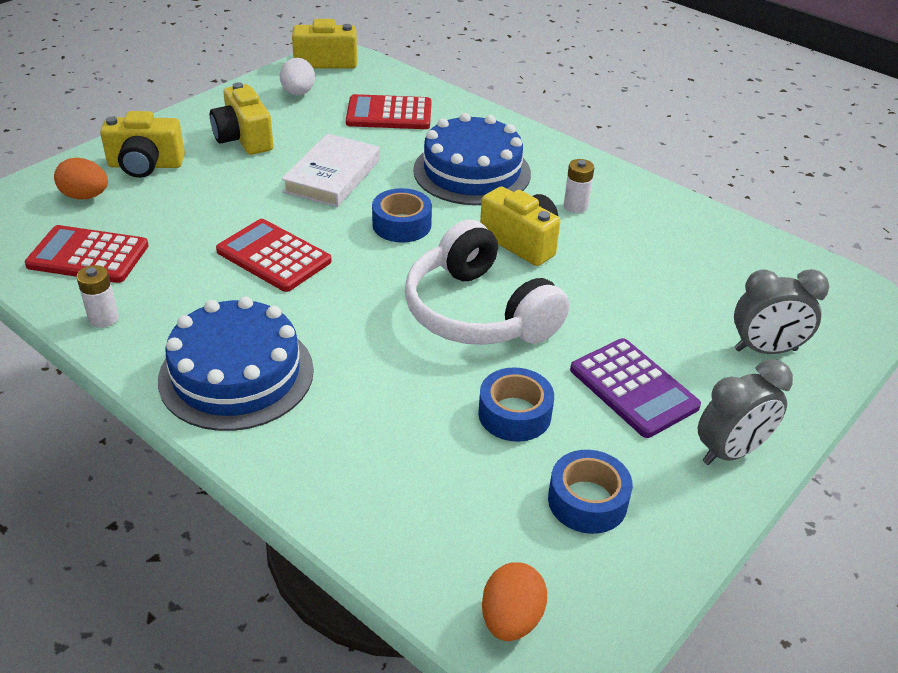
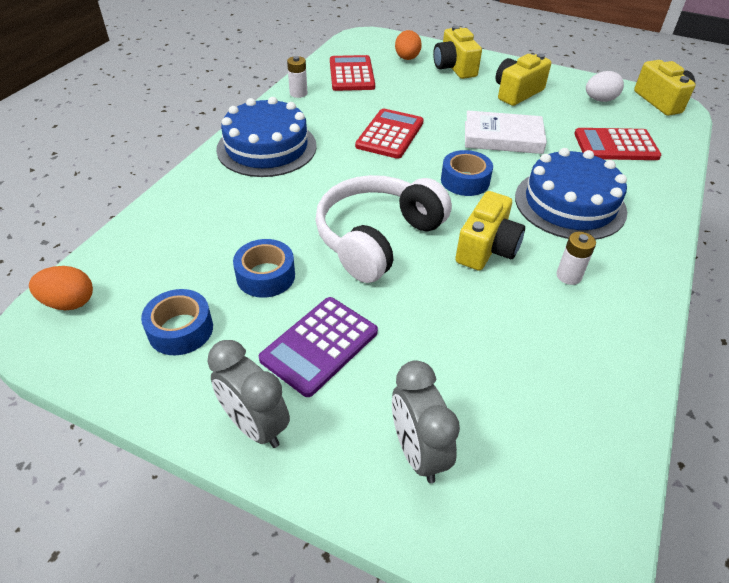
camera: 75 degrees right, 5 degrees up
red calculator [346,94,432,129] -> red calculator turned 75 degrees counterclockwise [574,128,661,160]

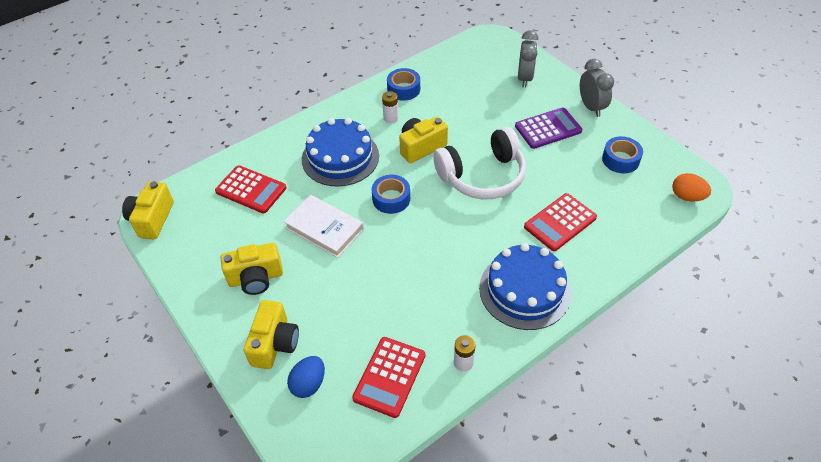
camera: 150 degrees left, 5 degrees up
blue tape [233,239,295,298] -> blue tape moved to [387,68,420,101]
red calculator [355,108,424,159] -> red calculator moved to [524,193,597,251]
orange egg [395,30,422,60] -> blue egg [287,356,325,398]
white egg [586,71,624,102] -> none

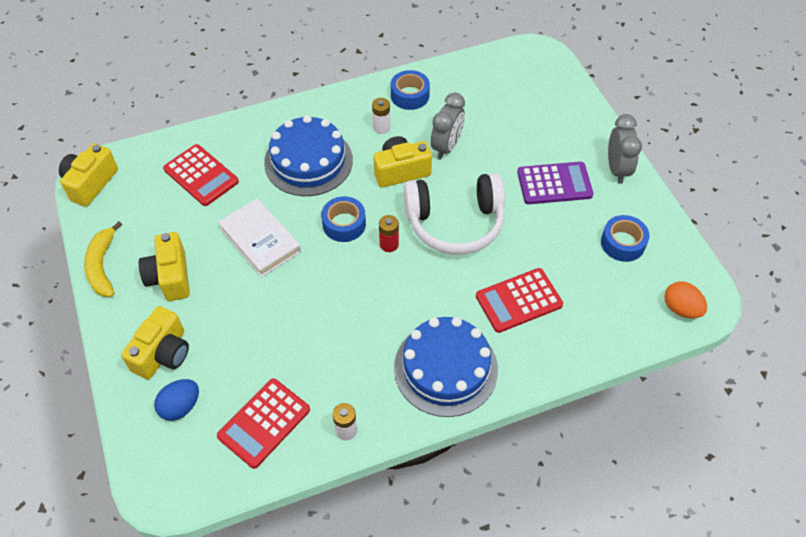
camera: 15 degrees right, 5 degrees up
yellow camera [221,243,283,295] -> yellow camera turned 75 degrees clockwise [139,232,190,301]
grey clock [518,30,538,88] -> grey clock moved to [431,93,465,159]
none -> yellow banana [84,221,122,297]
none -> red battery [379,215,399,252]

